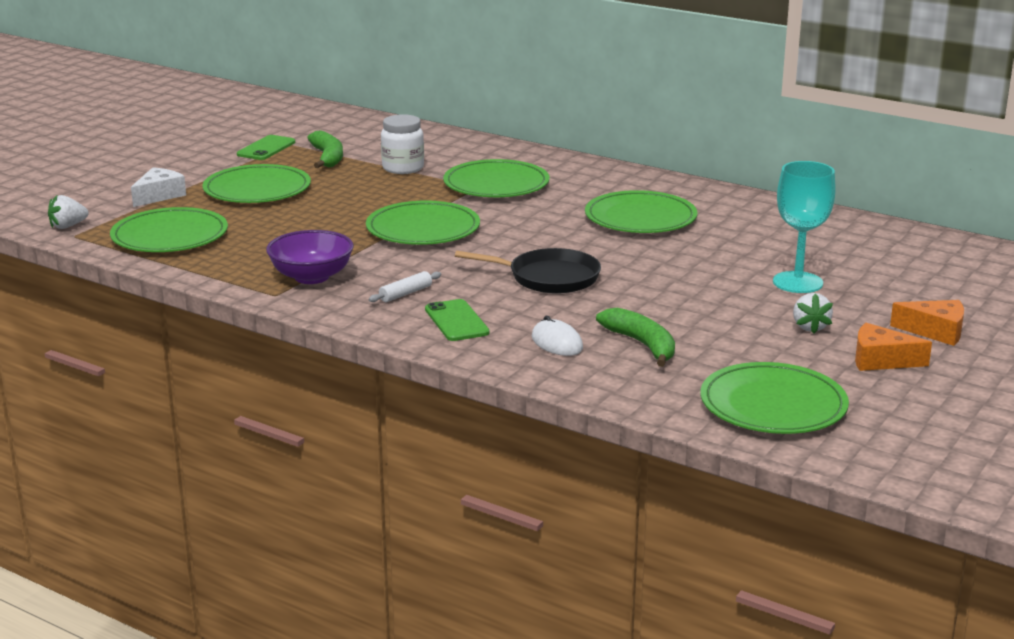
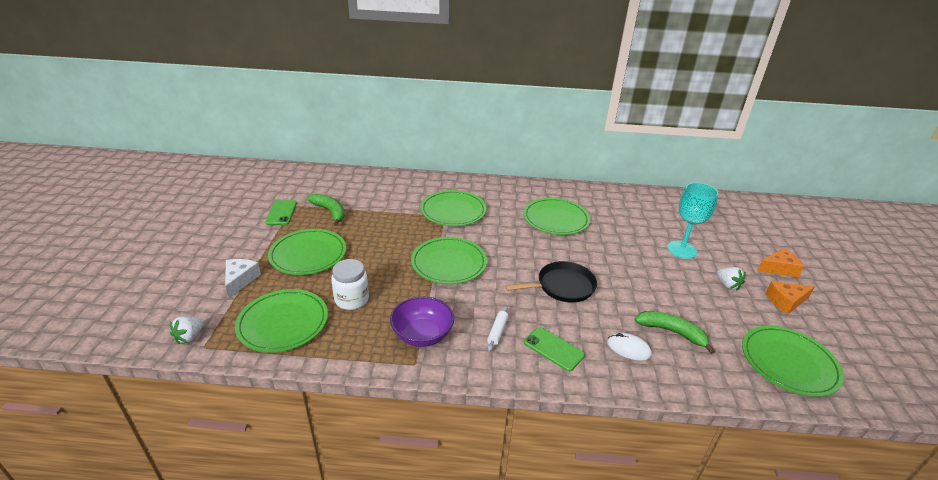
camera: 30 degrees left, 10 degrees up
white jar [381,114,424,174] -> white jar moved to [331,259,369,310]

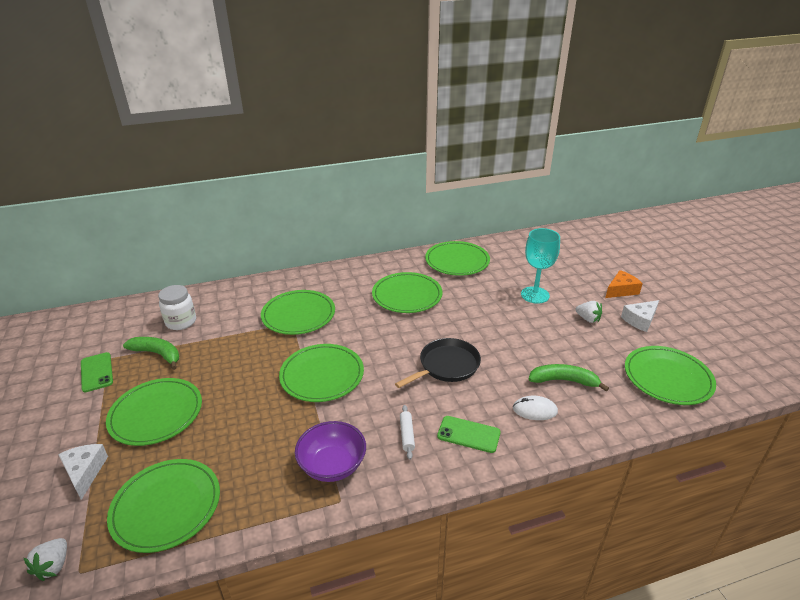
camera: 20 degrees left, 0 degrees up
white jar [331,259,369,310] -> white jar moved to [158,285,196,330]
orange cheese [766,281,815,314] -> white cheese [621,300,659,332]
none -> green plate [425,241,490,276]

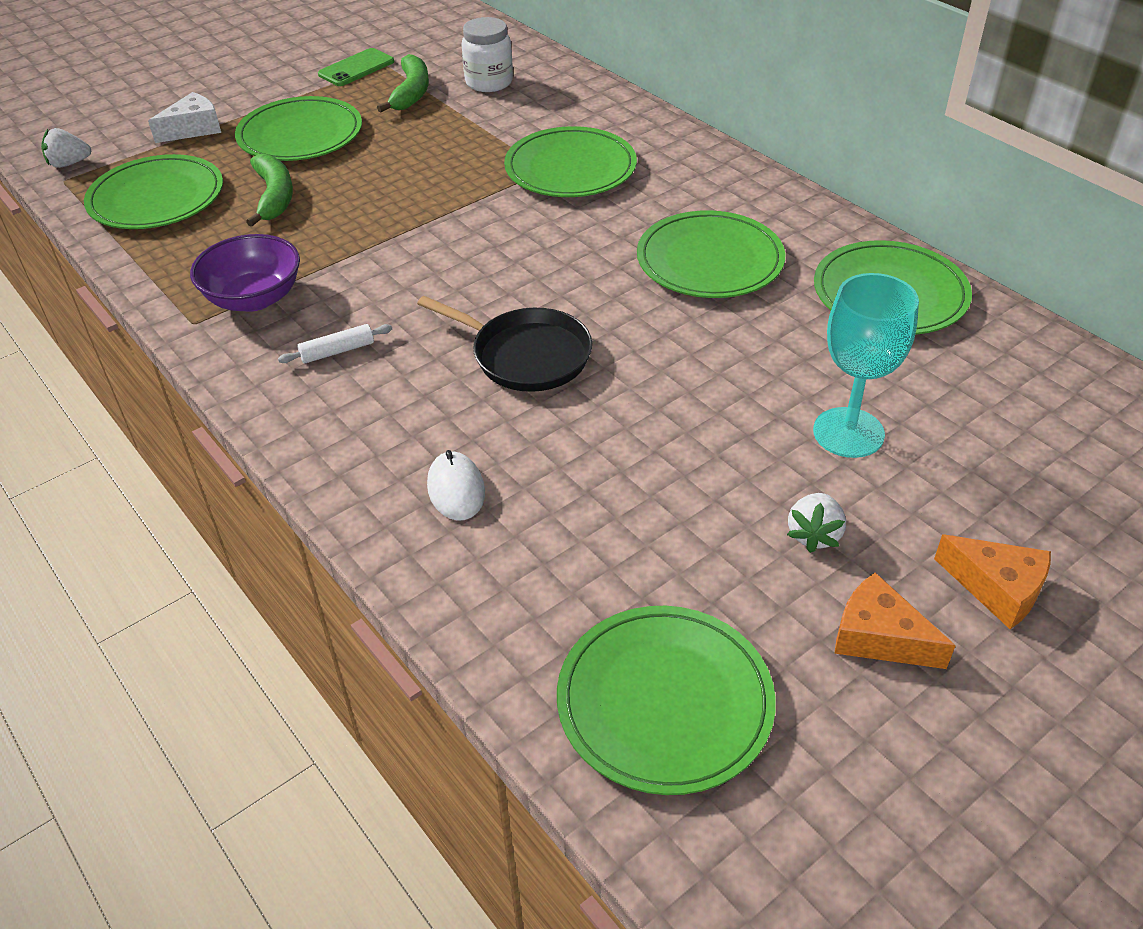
camera: 70 degrees right, 10 degrees up
green plate [279,344,364,402] -> none
green phone [437,416,501,453] -> none
green banana [528,364,609,392] -> green banana moved to [246,154,293,227]
white cheese [621,300,659,332] -> orange cheese [834,573,956,669]

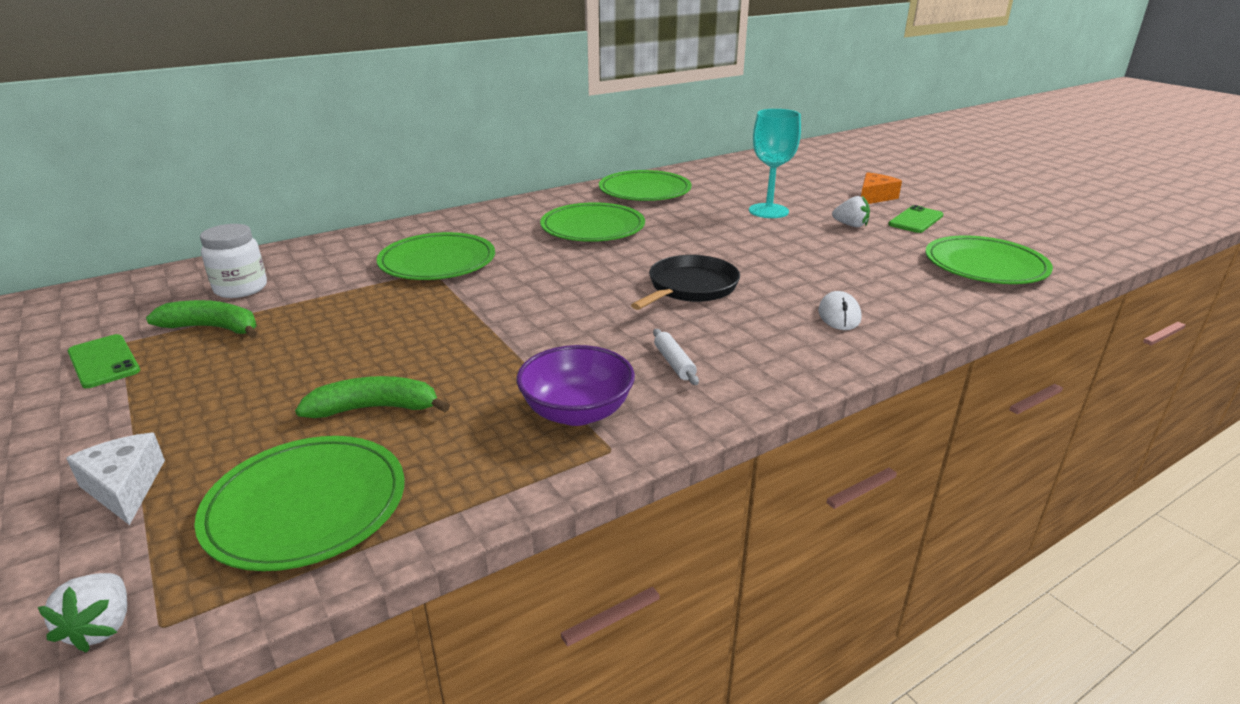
camera: 85 degrees left, 15 degrees down
green plate [235,96,362,161] -> none
white mouse [427,450,485,521] -> white mouse turned 75 degrees counterclockwise [818,291,862,330]
orange cheese [834,573,956,669] -> green phone [888,205,943,233]

